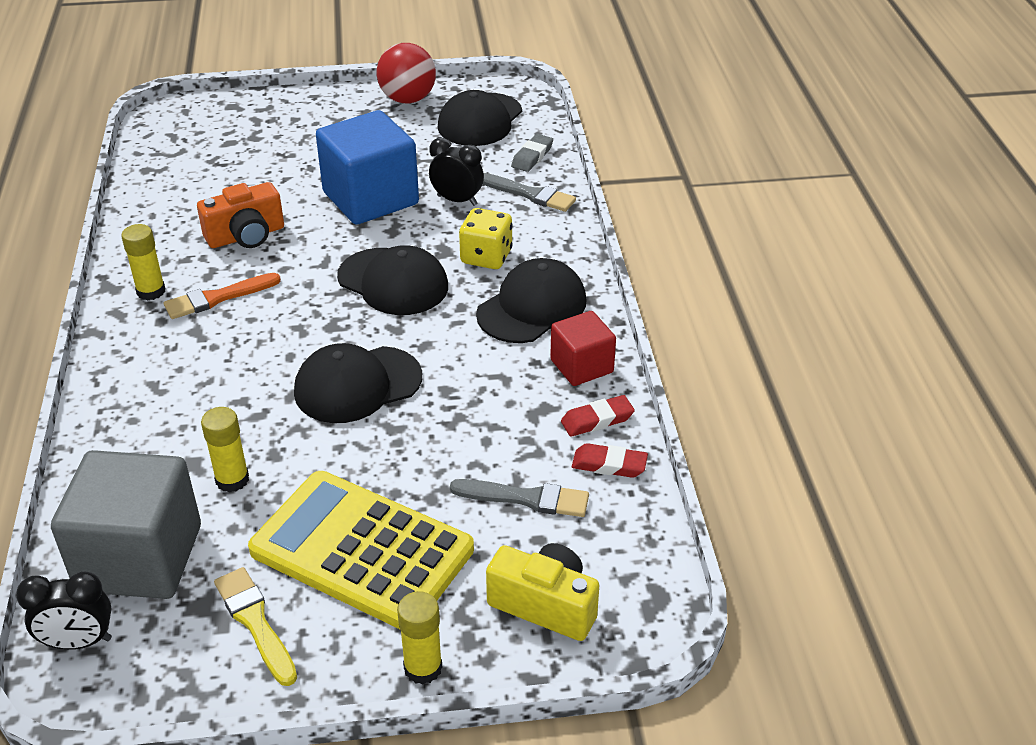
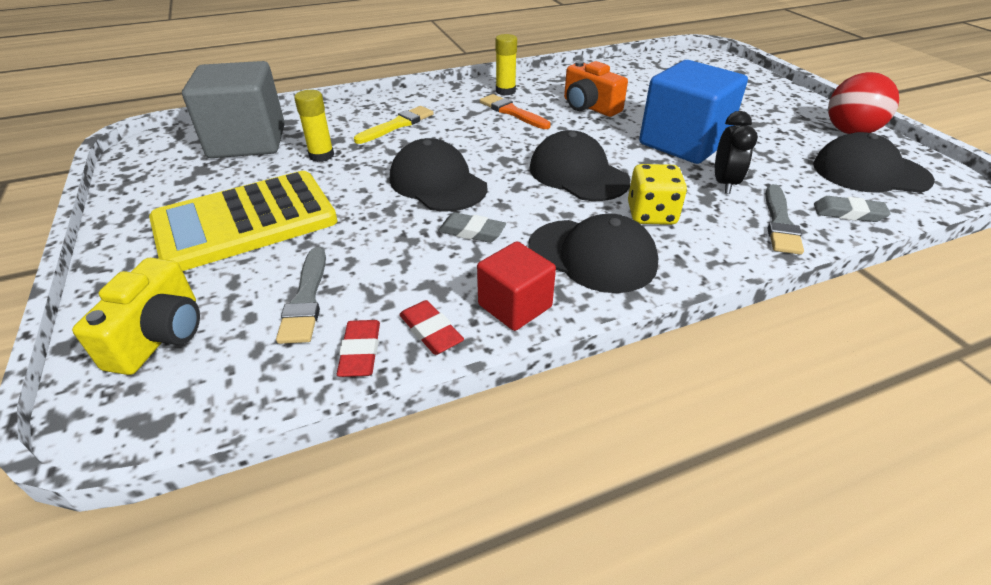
camera: 75 degrees right, 0 degrees up
black clock [16,572,112,649] -> none
yellow brush [214,567,297,686] -> yellow brush moved to [354,106,434,144]
yellow calculator [248,471,474,629] -> yellow calculator turned 135 degrees counterclockwise [149,171,337,271]
black cap [337,245,448,315] -> black cap turned 120 degrees clockwise [530,130,630,201]
yellow glue stick [397,591,442,684] -> none
none -> grey eraser [438,212,506,243]

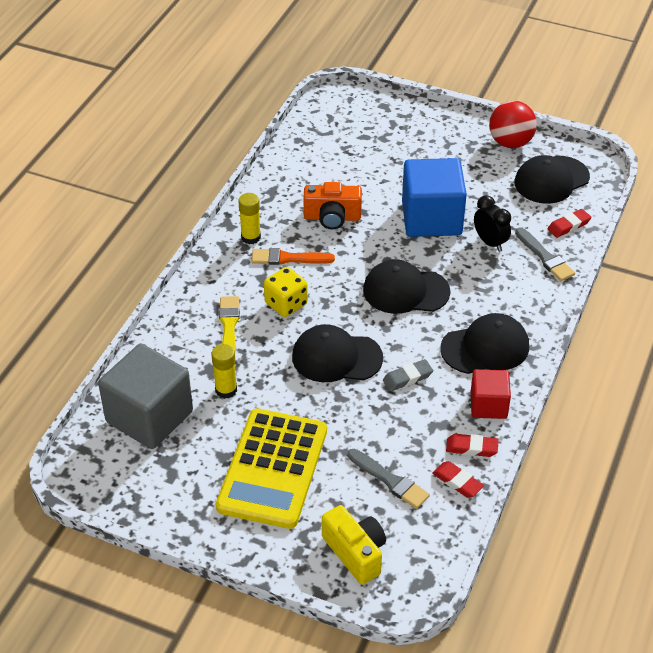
camera: 45 degrees left, 5 degrees up
yellow dice [628,164,687,225] -> yellow dice moved to [264,267,308,317]
grey eraser [814,196,891,222] -> red eraser [548,209,591,238]

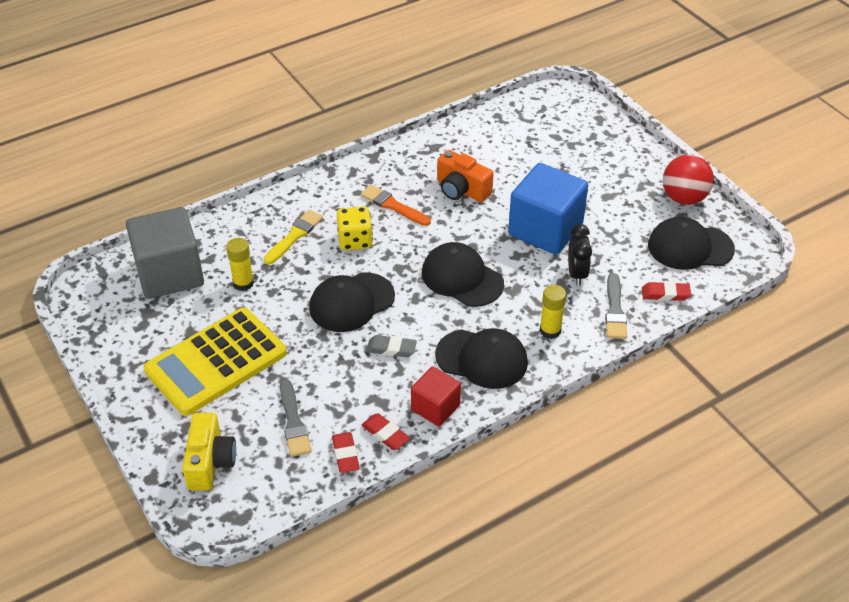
camera: 35 degrees right, 0 degrees up
yellow glue stick [238,193,261,244] -> yellow glue stick moved to [540,285,566,339]
black cap [292,324,383,382] -> black cap turned 75 degrees counterclockwise [309,272,395,332]

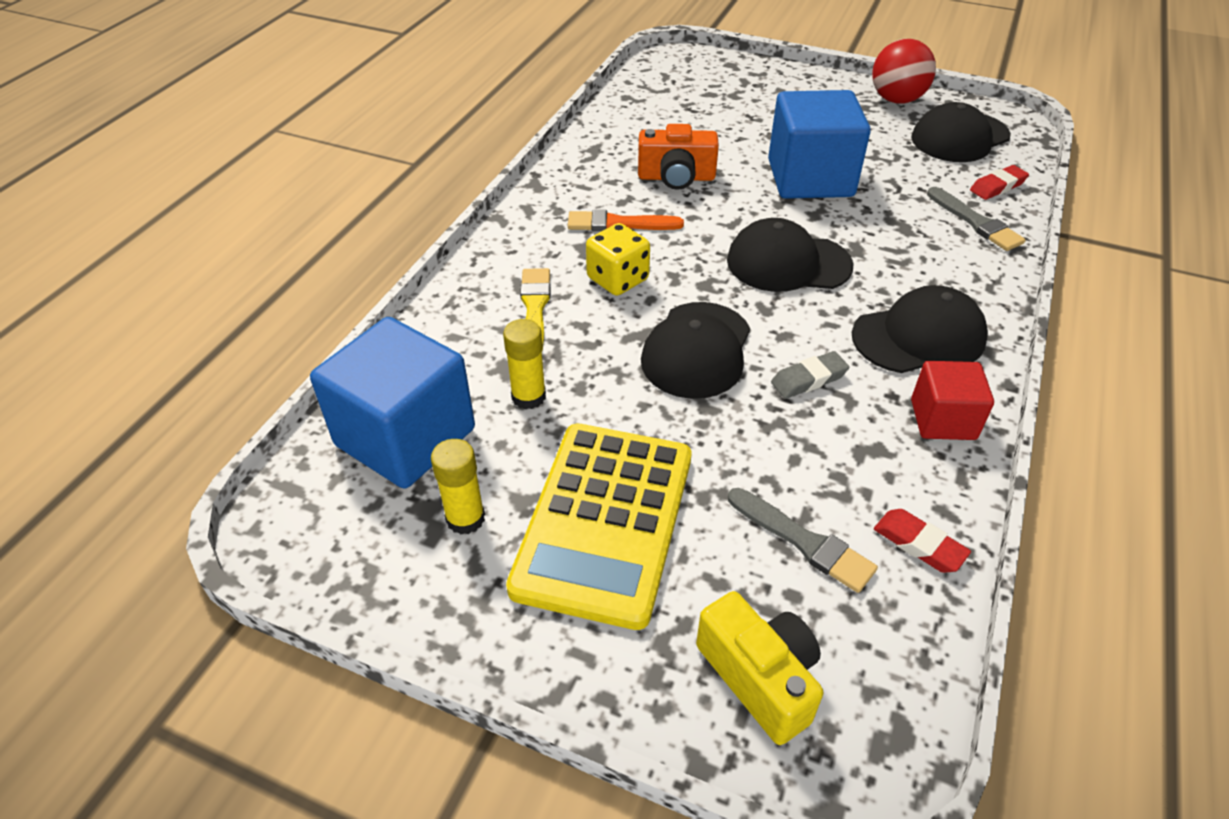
camera: 35 degrees left, 0 degrees up
grey cube [126,207,204,299] -> blue cube [310,317,475,489]
red eraser [362,413,410,450] -> none
yellow glue stick [540,285,566,339] -> yellow glue stick moved to [431,439,485,534]
black clock [568,224,592,286] -> none

